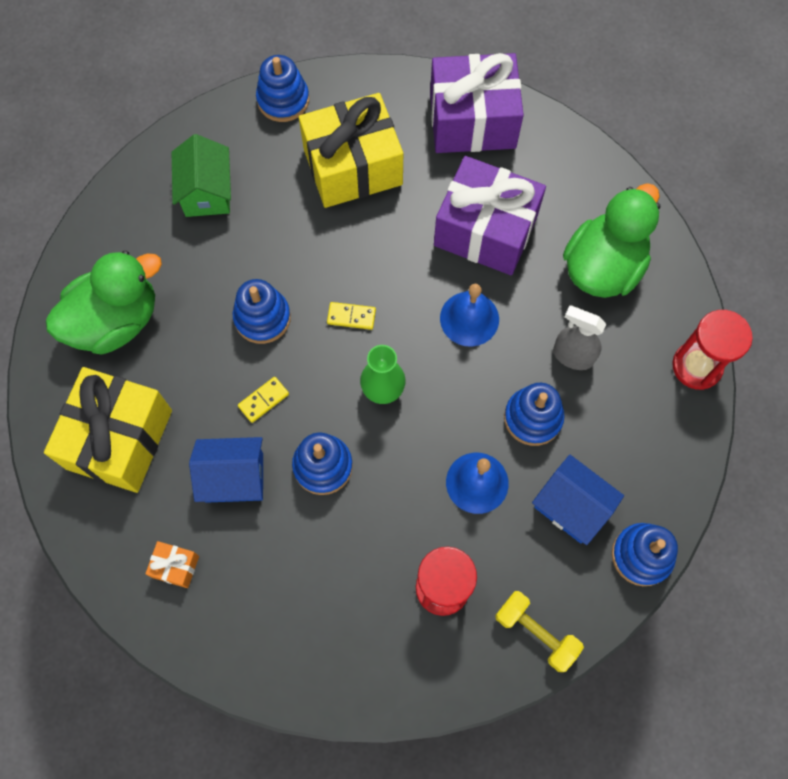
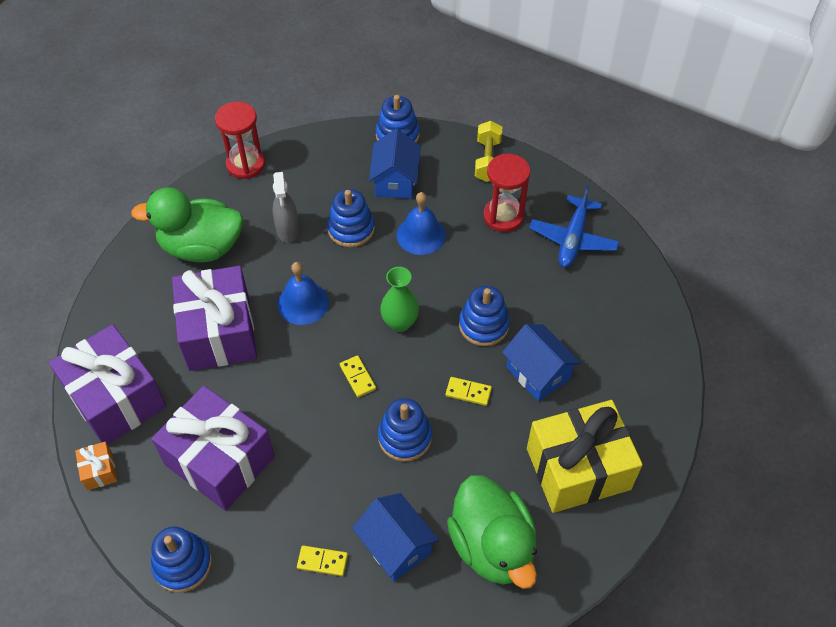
camera: 125 degrees left, 15 degrees down
green duck [46,251,162,355] -> green duck turned 135 degrees counterclockwise [447,475,537,589]
orange gift [145,541,199,588] -> orange gift moved to [75,442,117,491]
green house [172,134,231,217] -> yellow domino [297,545,348,576]
yellow gift [299,93,403,208] -> purple gift [152,386,275,511]
none -> blue house [352,493,439,581]
none -> blue plane [529,185,619,268]

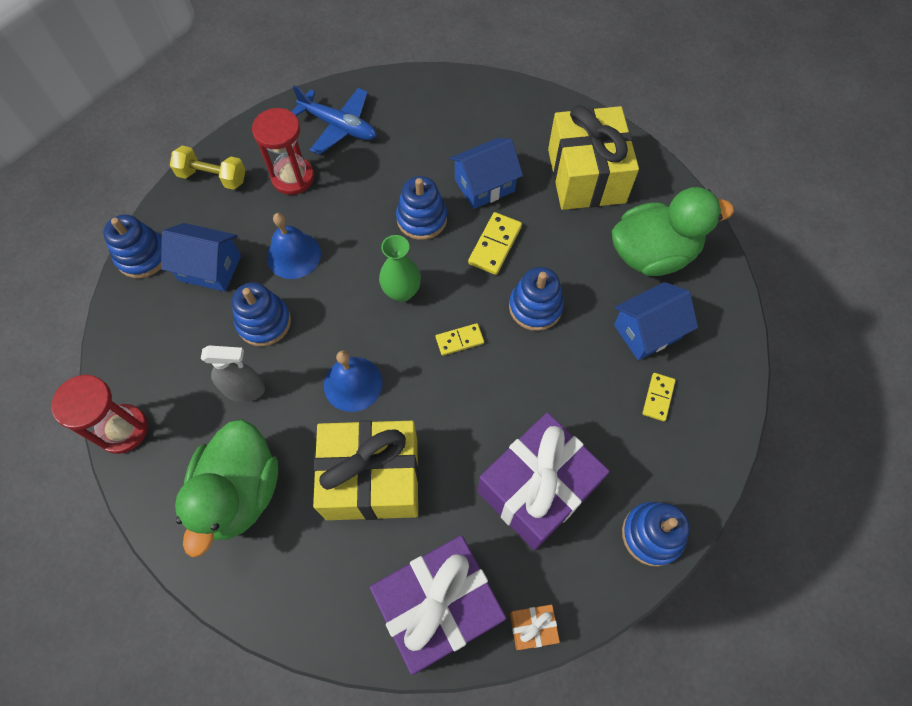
camera: 80 degrees left, 10 degrees up
purple gift [172,266,257,371] -> yellow gift [313,420,419,520]
yellow domino [446,377,492,406] -> yellow domino [468,212,522,275], size x1.51

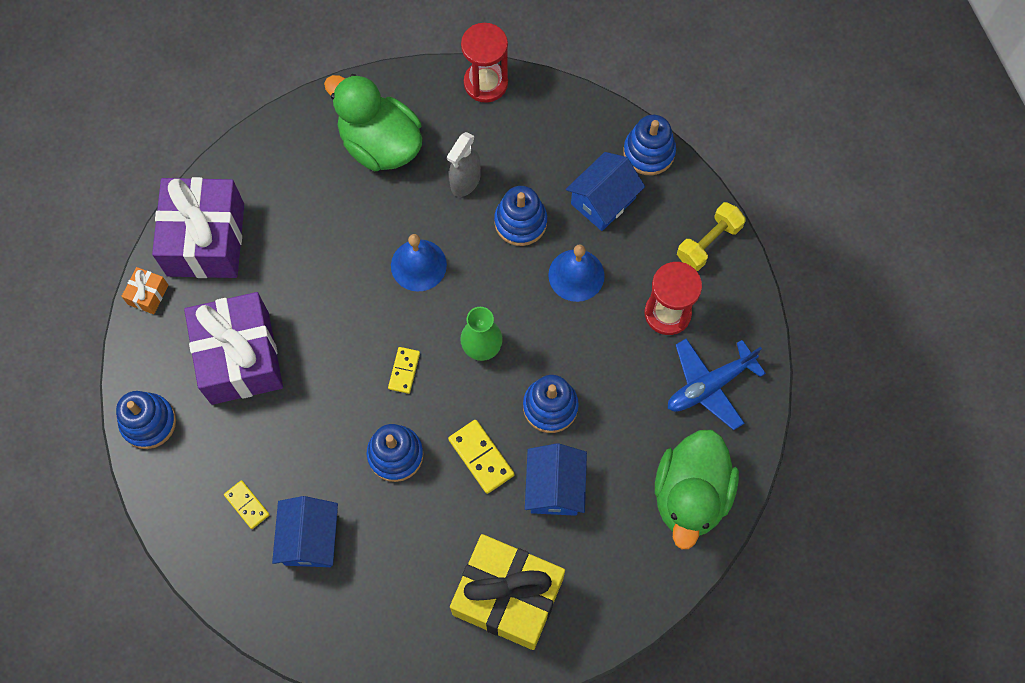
camera: 120 degrees right, 5 degrees up
yellow gift [313,420,419,520] -> none
green duck [612,187,734,276] -> green duck moved to [655,429,739,549]

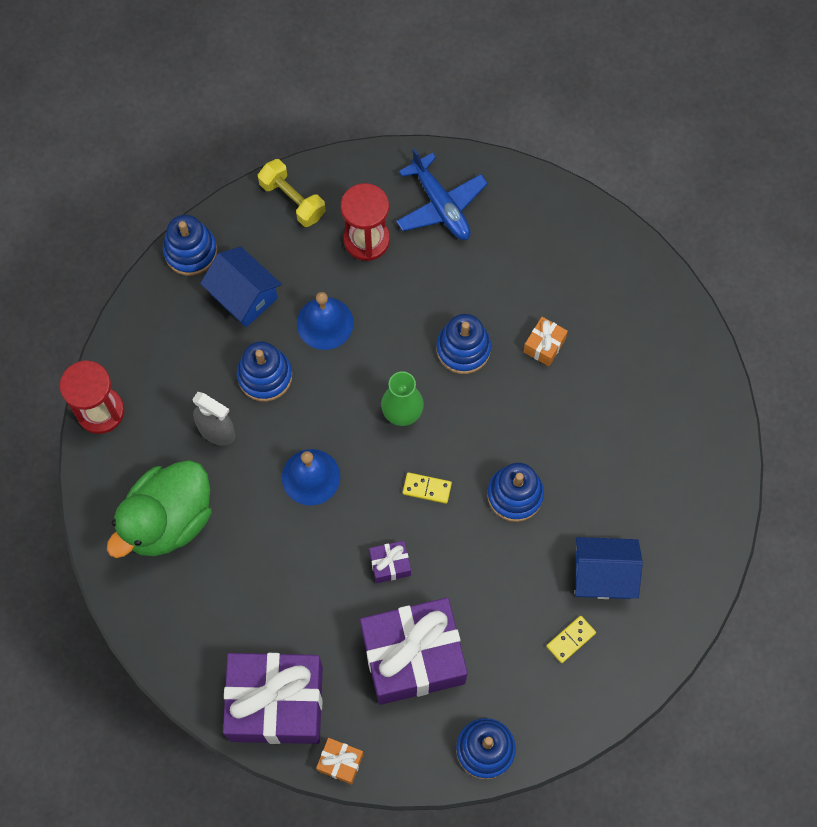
camera: 90 degrees left, 0 degrees up
yellow domino [448,420,514,494] -> none
yellow gift [450,534,565,650] -> none
blue house [525,443,587,516] -> orange gift [523,317,568,366]
green duck [655,429,739,549] -> none
none -> purple gift [369,541,411,583]

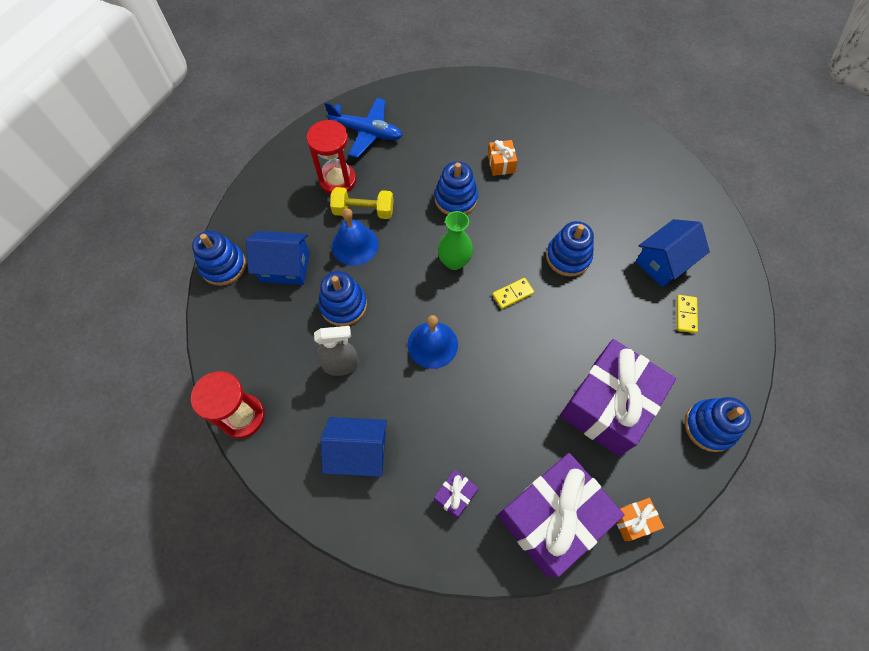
camera: 40 degrees left, 5 degrees down
green duck [107,460,212,558] -> blue house [321,417,387,477]
yellow dumbbell [258,159,326,227] -> yellow dumbbell moved to [330,187,394,219]
purple gift [369,541,411,583] -> purple gift moved to [434,469,479,519]

